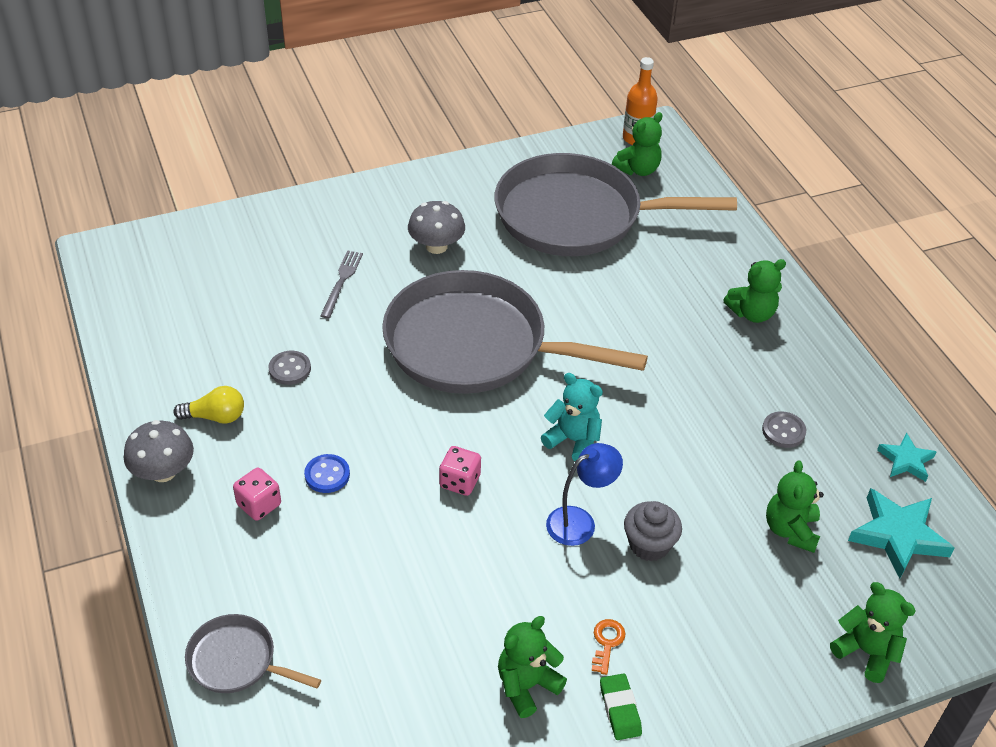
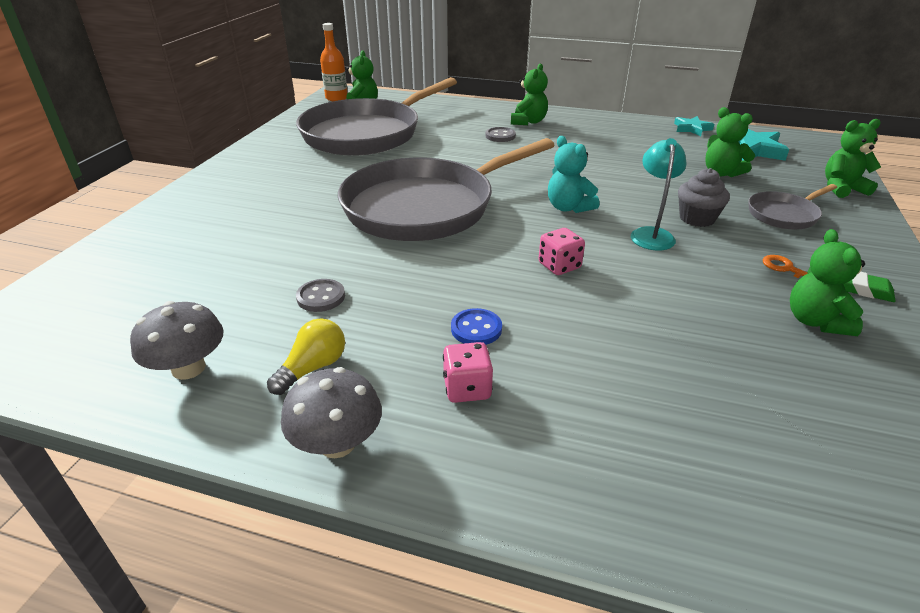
camera: 50 degrees left, 10 degrees down
grey pan [185,614,321,693] -> grey pan moved to [748,184,837,229]
grey fork [320,250,363,319] -> none
grey mushroom [408,201,465,254] -> grey mushroom moved to [130,301,224,380]
turquoise teddy bear [541,373,603,462] -> turquoise teddy bear turned 105 degrees counterclockwise [548,136,600,213]
blue lamp [546,443,623,546] -> turquoise lamp [631,138,686,250]
grey button [762,411,806,448] -> grey button moved to [485,127,516,142]

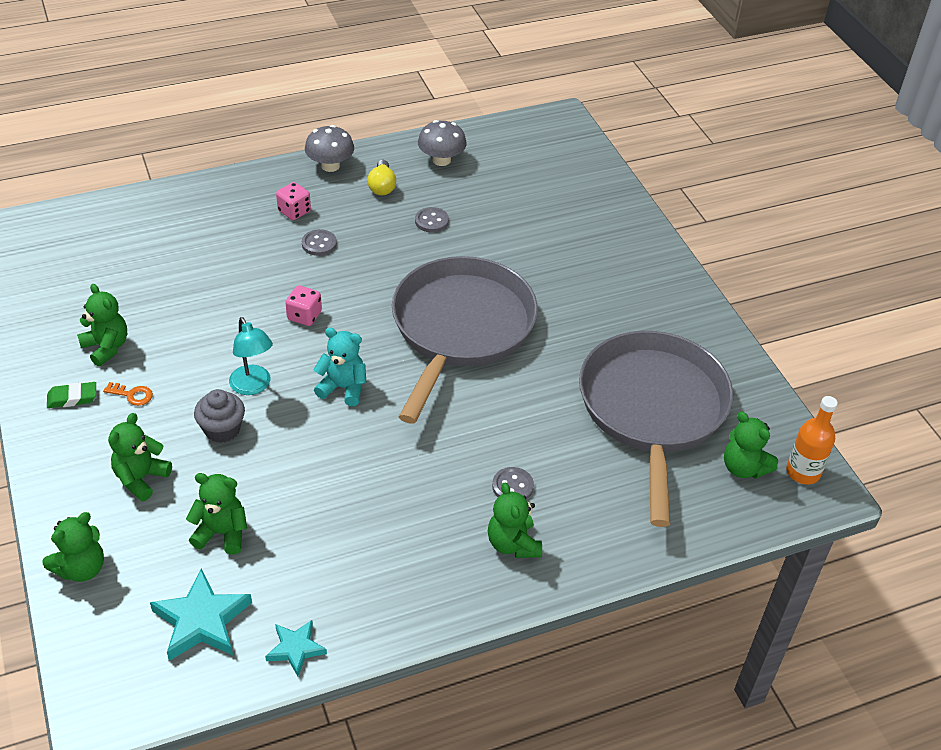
camera: 140 degrees right, 10 degrees up
blue button [451,308,502,345] -> grey button [302,229,337,256]
grey pan [748,184,837,229] -> green teddy bear [108,413,172,501]

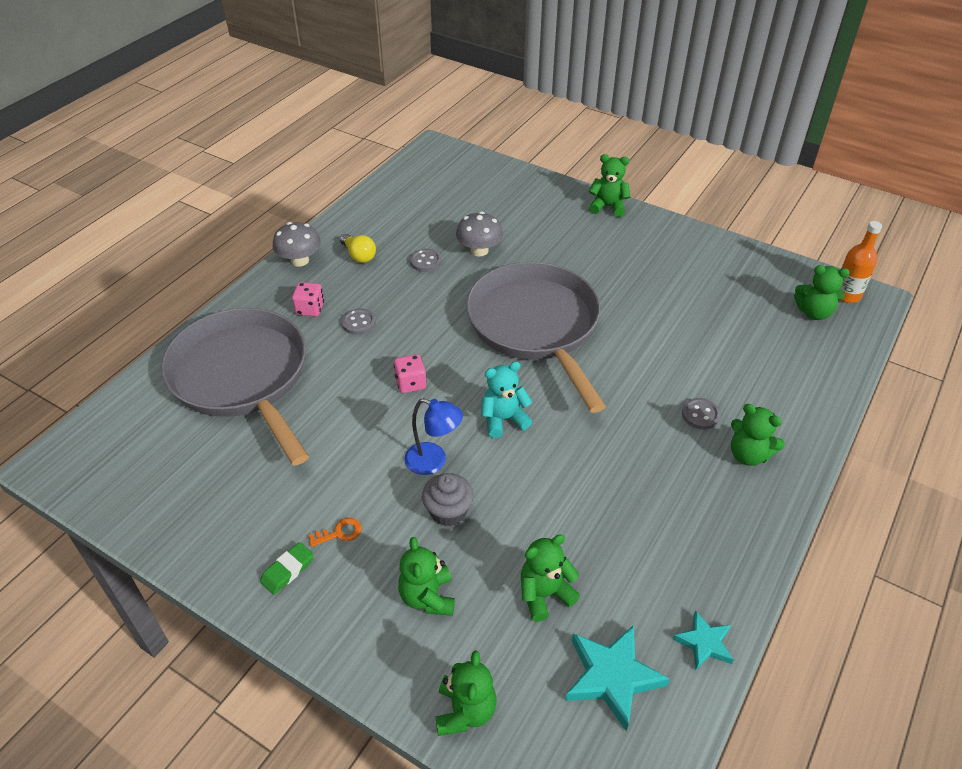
camera: 35 degrees left, 0 degrees up
green teddy bear [77,284,127,366] -> green teddy bear moved to [589,154,630,217]
turquoise lamp [229,317,273,395] -> blue lamp [404,398,463,475]
grey mushroom [418,120,467,166] -> grey mushroom moved to [456,212,503,257]
grey pan [579,331,733,527] -> grey pan moved to [161,308,309,465]

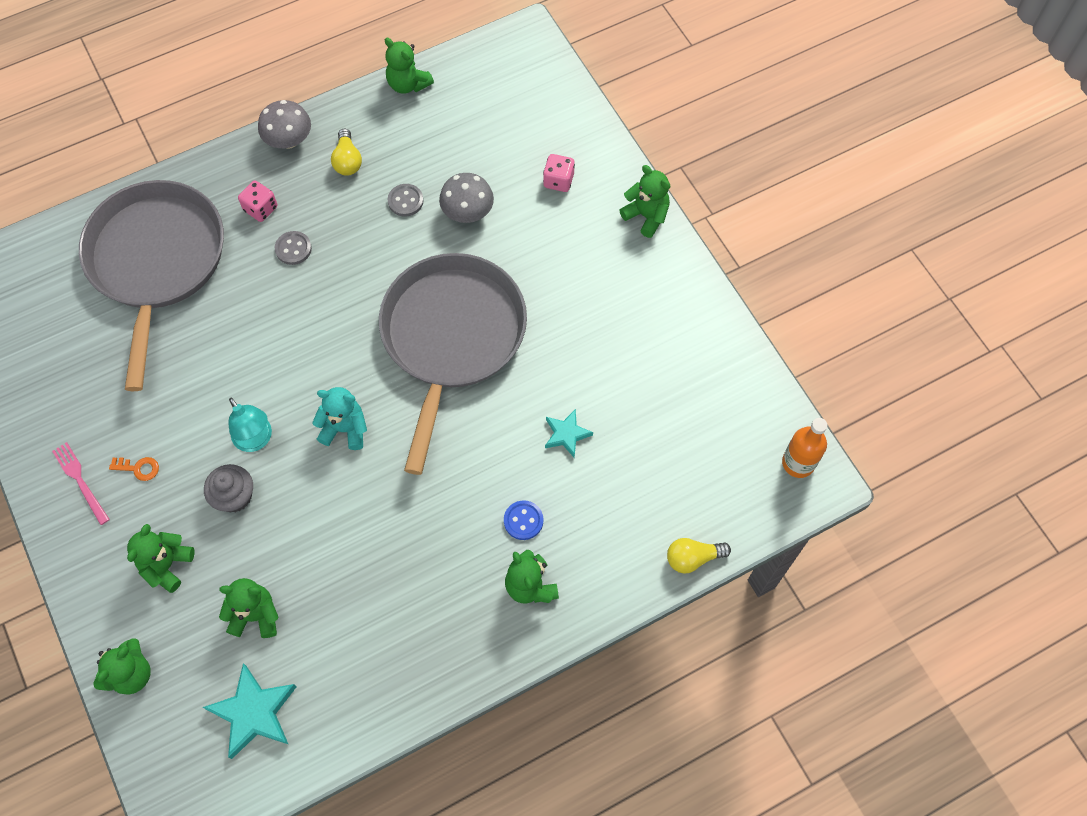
camera: 30 degrees right, 20 degrees up
green eraser [260,542,314,595] -> pink fork [52,442,110,525]
pink dice [394,354,427,393] -> pink dice moved to [543,154,575,192]
blue lamp [404,398,463,475] -> turquoise lamp [228,398,272,452]
turquoise star [673,610,734,670] -> turquoise star moved to [545,409,593,457]
grey button [682,398,721,429] -> blue button [504,501,543,540]
green teddy bear [794,265,850,320] -> green teddy bear moved to [385,38,434,94]
none -> yellow light bulb [667,538,731,573]

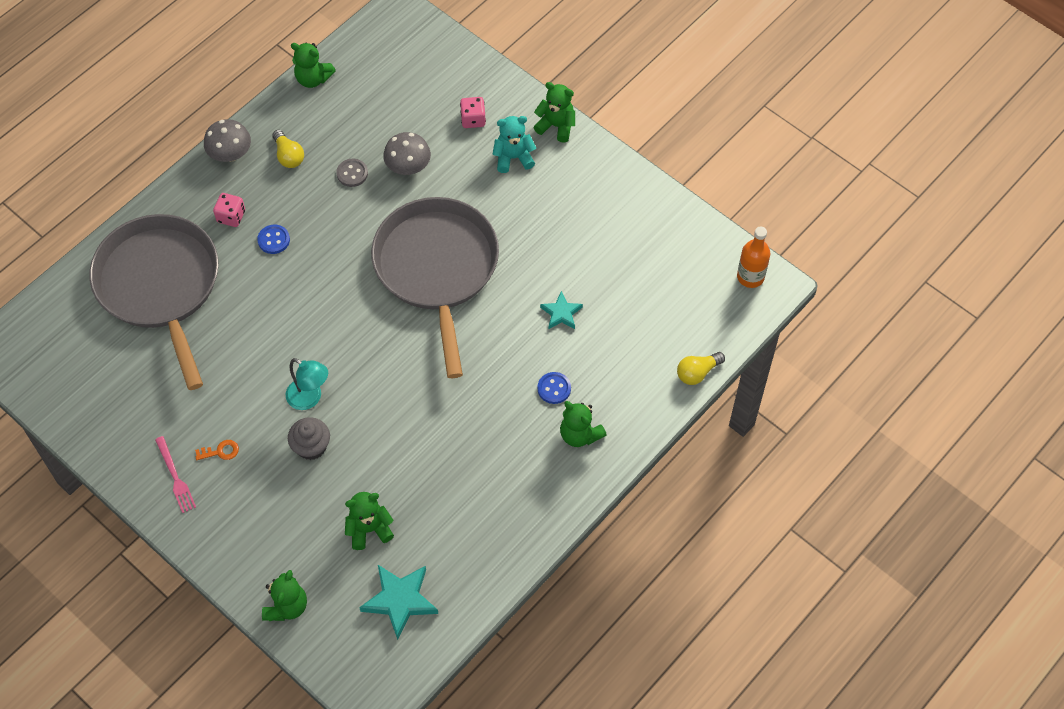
camera: 20 degrees left, 5 degrees down
pink fork [52,442,110,525] -> pink fork turned 150 degrees counterclockwise [155,436,196,513]
green teddy bear [127,524,194,593] -> none
grey button [275,231,312,265] -> blue button [257,225,290,254]
turquoise teddy bear [312,387,367,450] -> turquoise teddy bear moved to [492,116,536,173]

